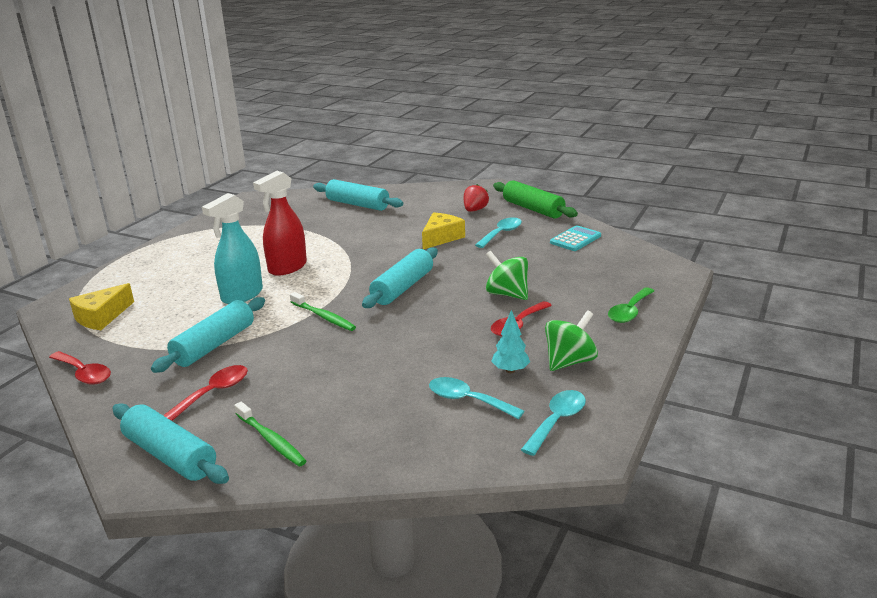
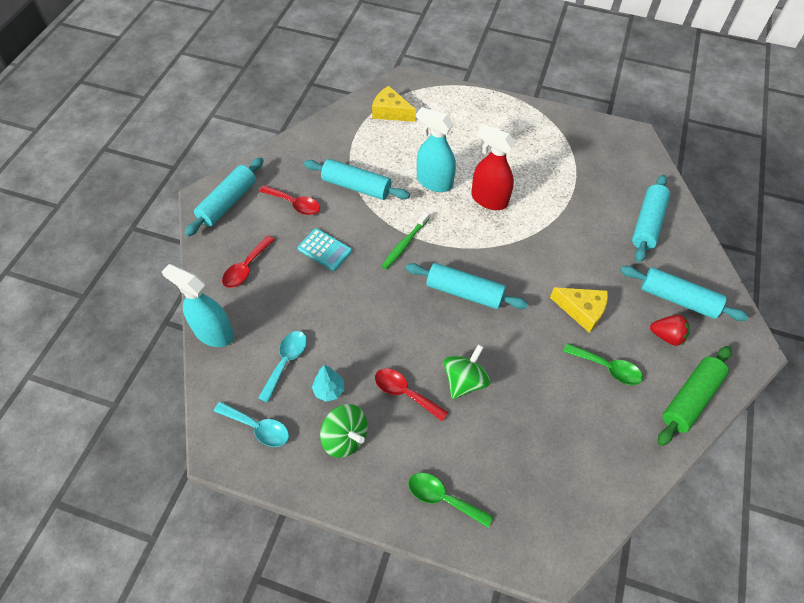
camera: 80 degrees right, 30 degrees up
red spoon [49,351,111,384] -> red spoon moved to [222,236,275,288]
green toothbrush [234,402,306,467] -> none
turquoise spoon [475,217,522,248] -> green spoon [563,343,643,385]
turquoise calculator [550,225,601,251] -> turquoise calculator moved to [297,228,352,271]
none -> turquoise spray bottle [162,264,234,347]
none -> turquoise rolling pin [620,266,749,321]

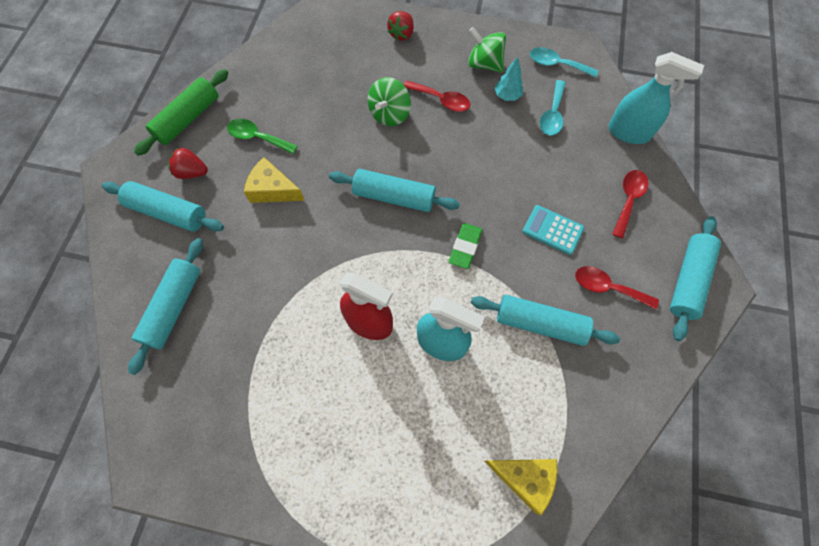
camera: 175 degrees right, 10 degrees up
green toothbrush [382,212,430,269] -> green eraser [449,223,482,269]
green spoon [408,473,493,528] -> red strawberry [387,11,414,41]

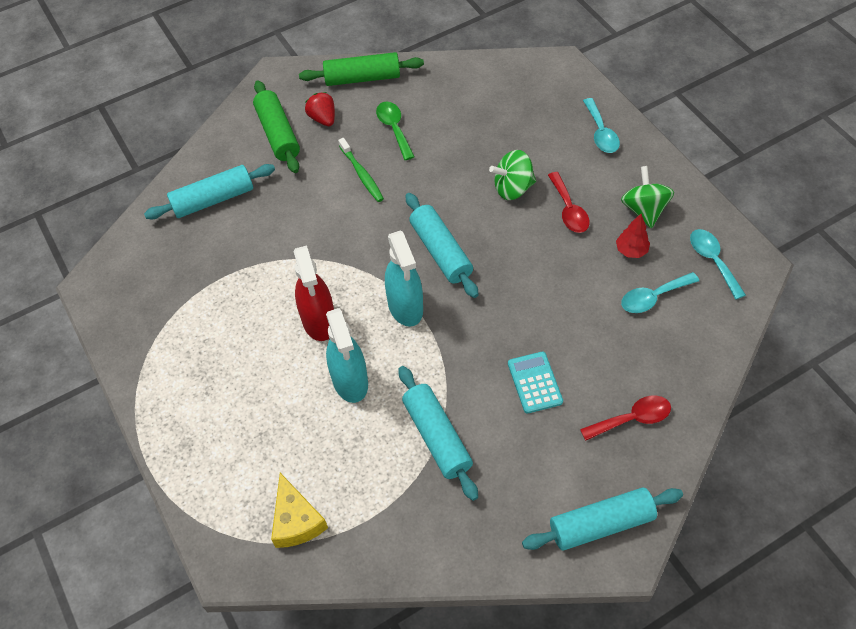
camera: 50 degrees right, 10 degrees down
turquoise rolling pin [102,181,224,232] -> green rolling pin [253,80,300,173]
yellow cheese [244,157,305,203] -> green toothbrush [338,138,384,202]
red strawberry [387,11,414,41] -> turquoise spoon [583,98,620,153]
green eraser [449,223,482,269] -> none
turquoise tree [495,57,523,101] -> red tree [616,214,650,258]
red spoon [575,266,659,310] -> none
turquoise spray bottle [608,52,704,144] -> turquoise spray bottle moved to [385,231,423,327]

